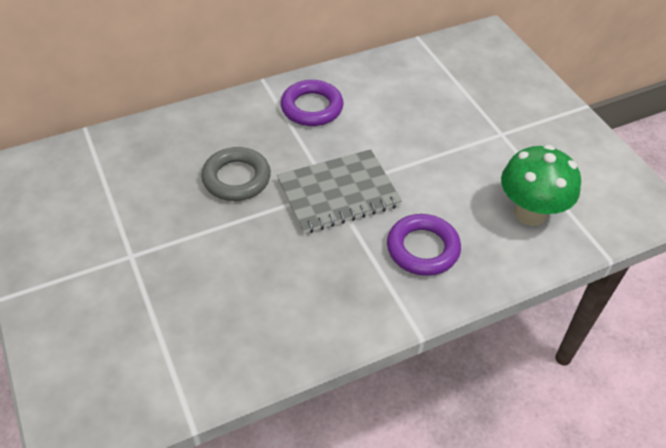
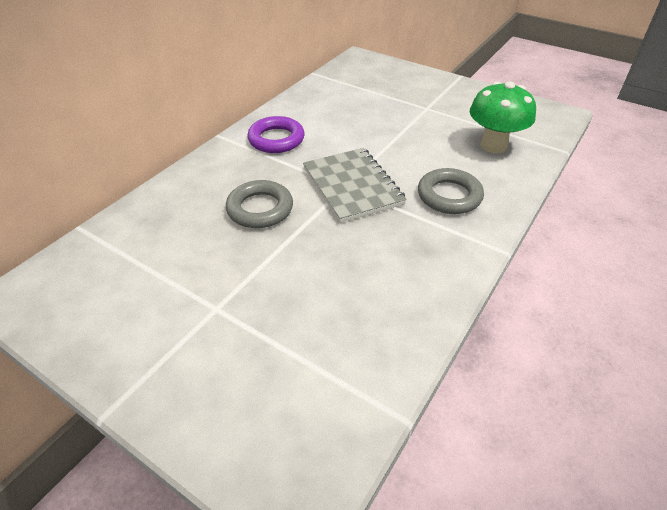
camera: 30 degrees left, 5 degrees down
grey notebook [277,149,402,234] -> grey notebook turned 60 degrees counterclockwise [303,148,407,223]
purple ring [387,214,461,276] -> grey ring [418,168,484,214]

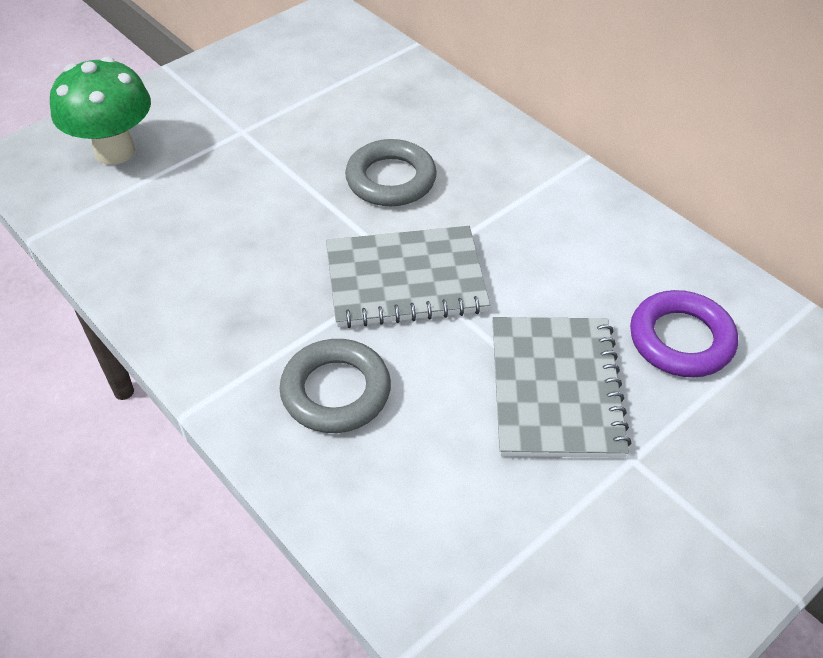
camera: 105 degrees right, 5 degrees up
purple ring [247,116,305,153] -> purple ring moved to [630,290,738,377]
green mushroom [470,81,536,154] -> green mushroom moved to [50,57,151,165]
none -> grey notebook [492,317,631,458]

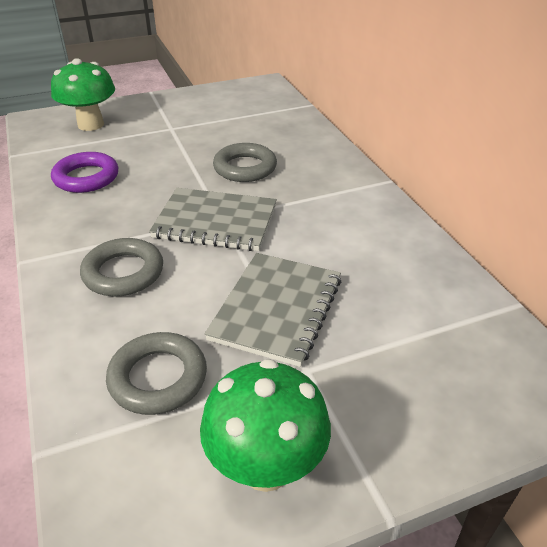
camera: 20 degrees right, 10 degrees down
purple ring [630,290,738,377] -> purple ring moved to [51,152,118,193]
none -> grey ring [106,332,207,415]
none -> green mushroom [200,359,331,492]

